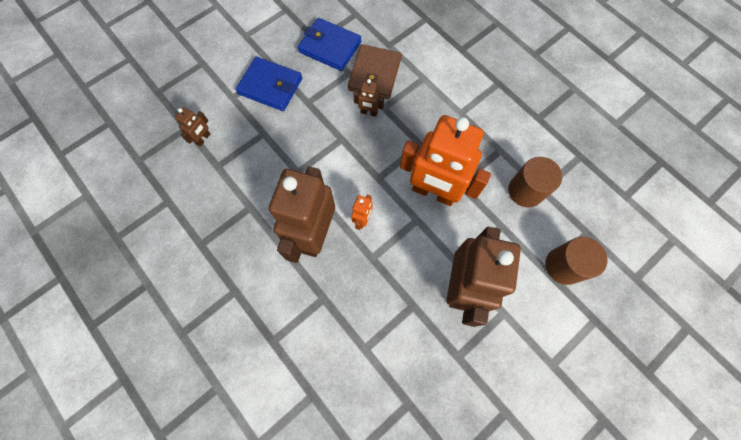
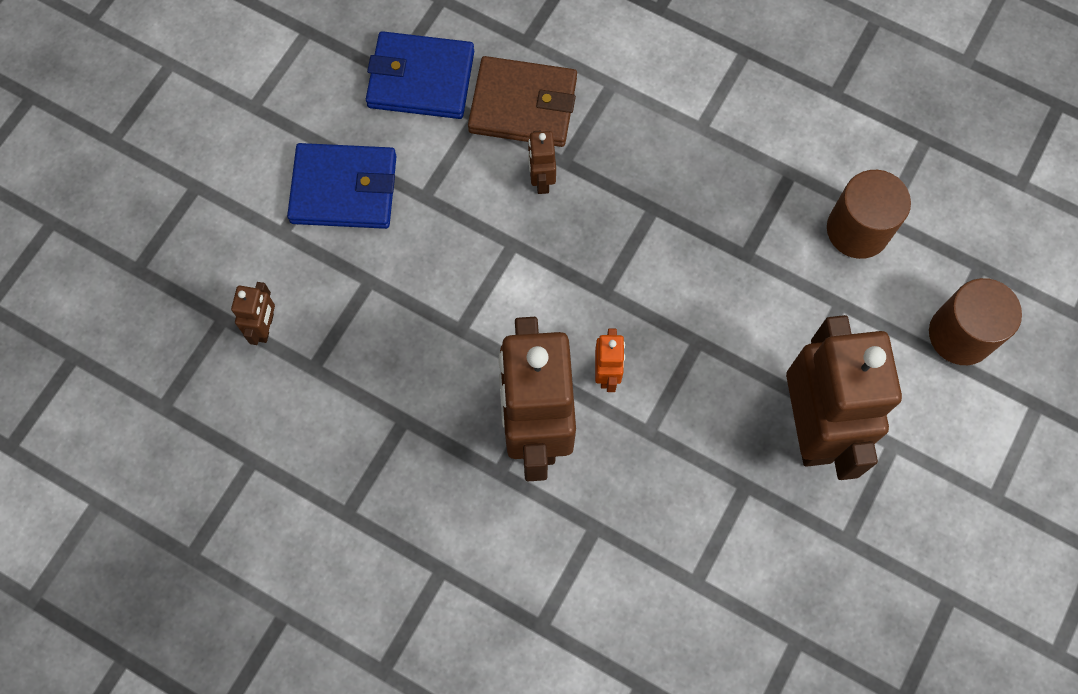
camera: 20 degrees left, 0 degrees up
brown wallet [348,44,402,99] -> brown wallet turned 75 degrees counterclockwise [468,56,577,147]
brown robot [353,79,384,117] -> brown robot turned 90 degrees clockwise [528,131,556,194]
orange robot [400,115,491,206] -> none

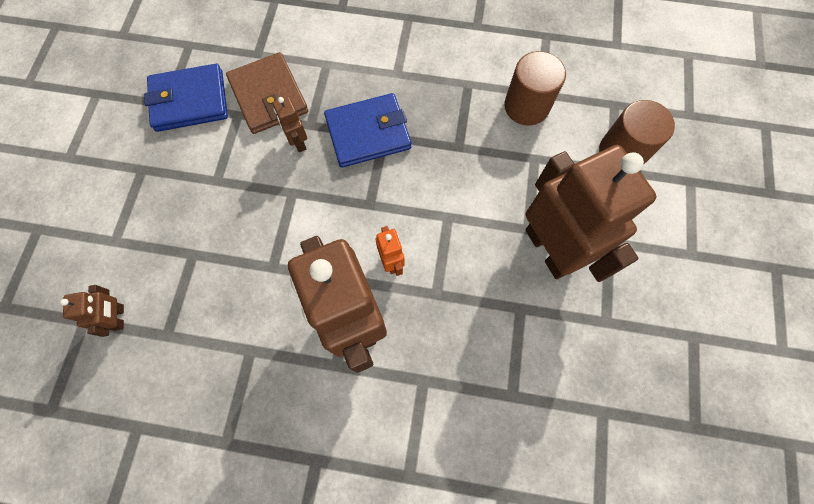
camera: 20 degrees left, 0 degrees up
blue wallet [287,143,397,229] -> blue wallet moved to [324,93,411,168]
brown wallet [468,56,577,147] -> brown wallet turned 75 degrees clockwise [226,52,308,134]

